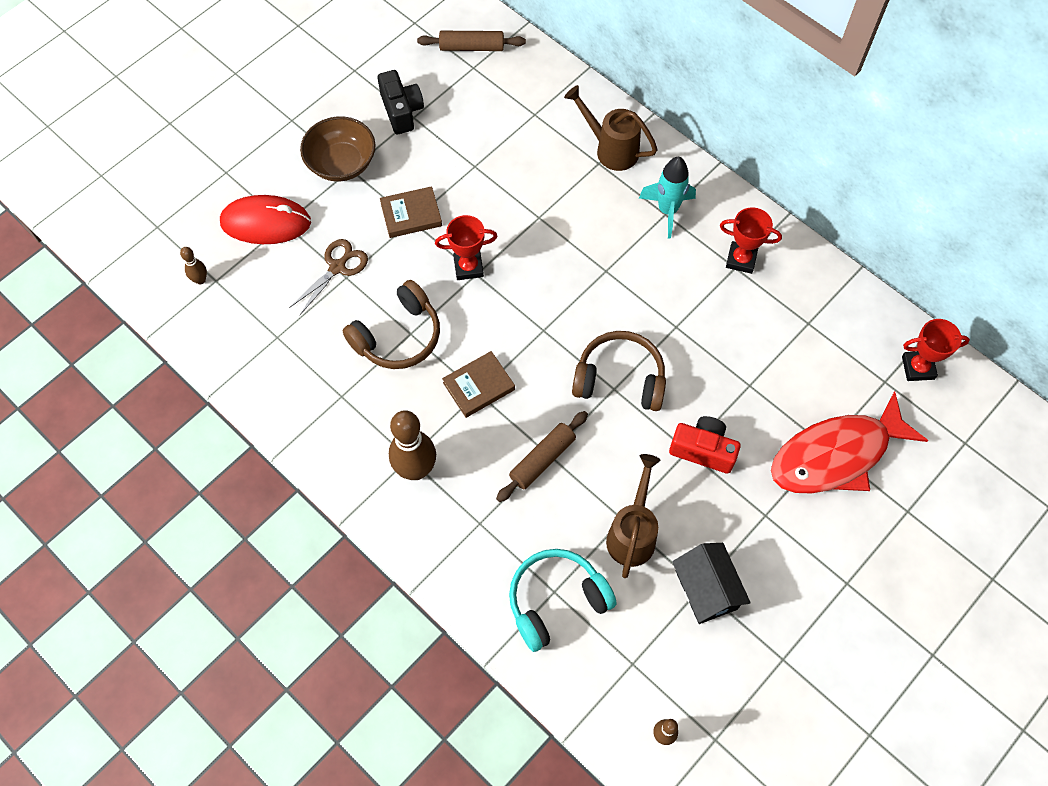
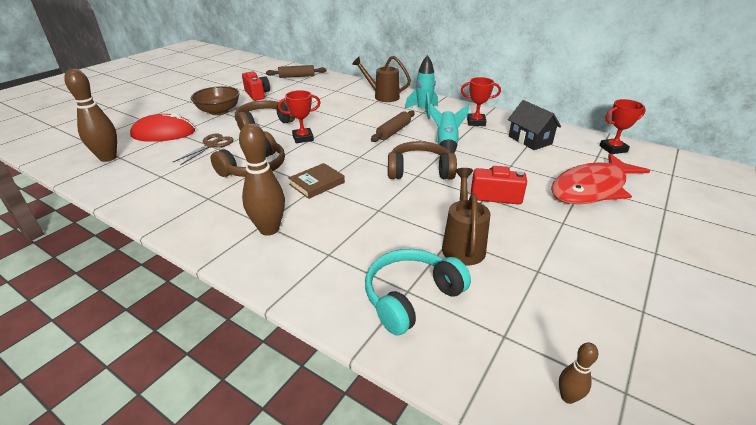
camera: 10 degrees left, 30 degrees down
brown bowling pin [180,247,207,284] -> brown bowling pin [64,69,117,162], size x2.08
black camera [377,70,424,134] -> red camera [242,71,270,101]
brown book [380,186,442,238] -> brown headphones [235,100,295,131]
brown rolling pin [496,411,588,502] -> brown rolling pin moved to [371,111,415,142]
black house [672,543,751,624] -> black house moved to [508,100,561,150]
none -> turquoise rocket [428,102,469,153]

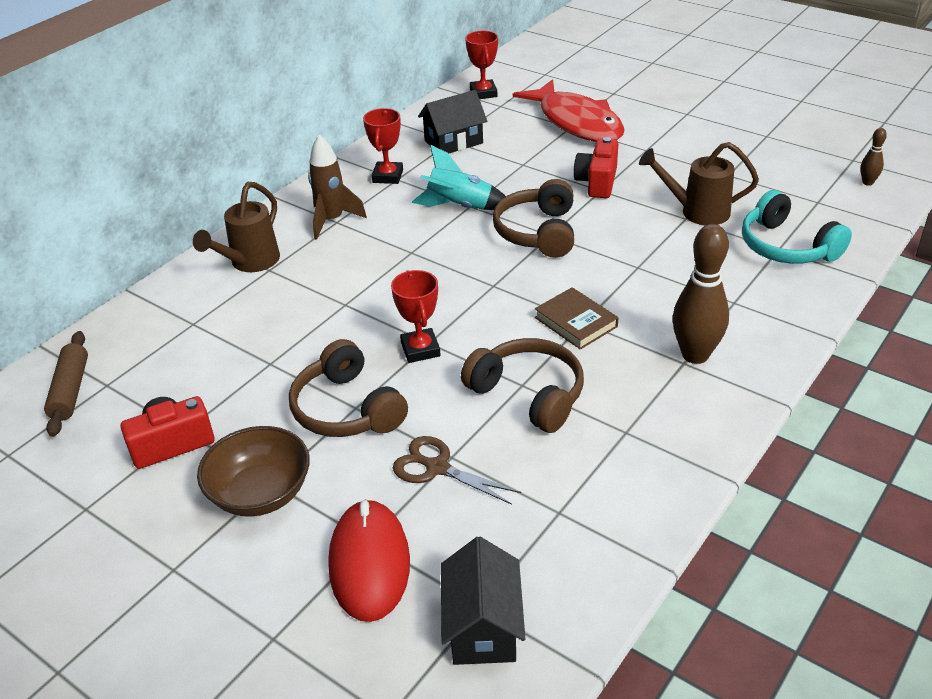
camera: 85 degrees left, 5 degrees up
brown bowling pin [64,69,117,162] -> black house [441,537,525,665]
brown rolling pin [371,111,415,142] -> none
turquoise rocket [405,55,438,119] -> brown rocket [308,135,367,240]

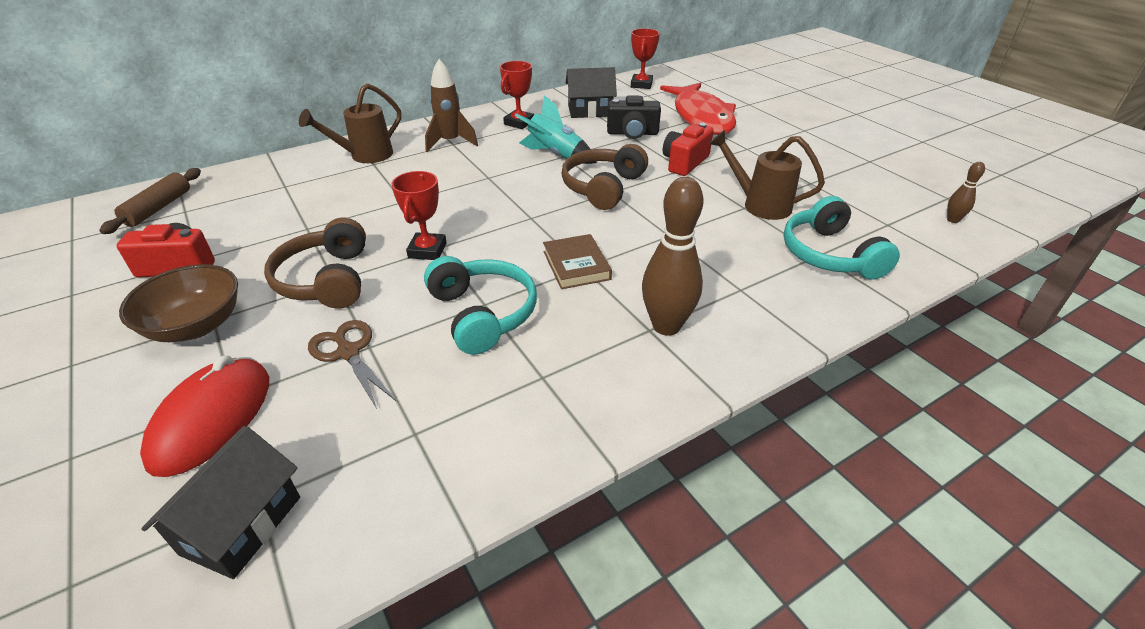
camera: 20 degrees right, 0 degrees up
brown headphones [461,338,584,433] -> turquoise headphones [424,256,537,355]
none -> black camera [607,96,661,139]

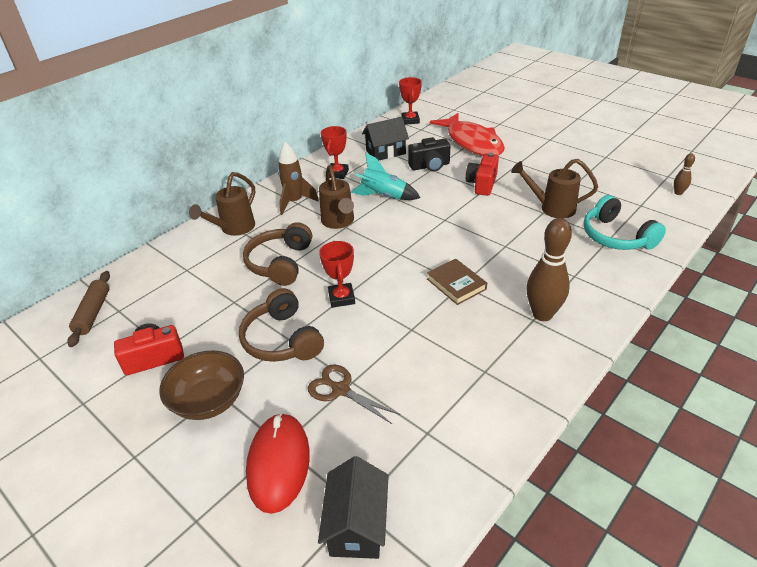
camera: 15 degrees left, 0 degrees up
turquoise headphones [424,256,537,355] -> none
brown headphones [561,144,648,210] -> brown headphones moved to [243,222,312,286]
none -> brown watering can [319,165,354,229]

